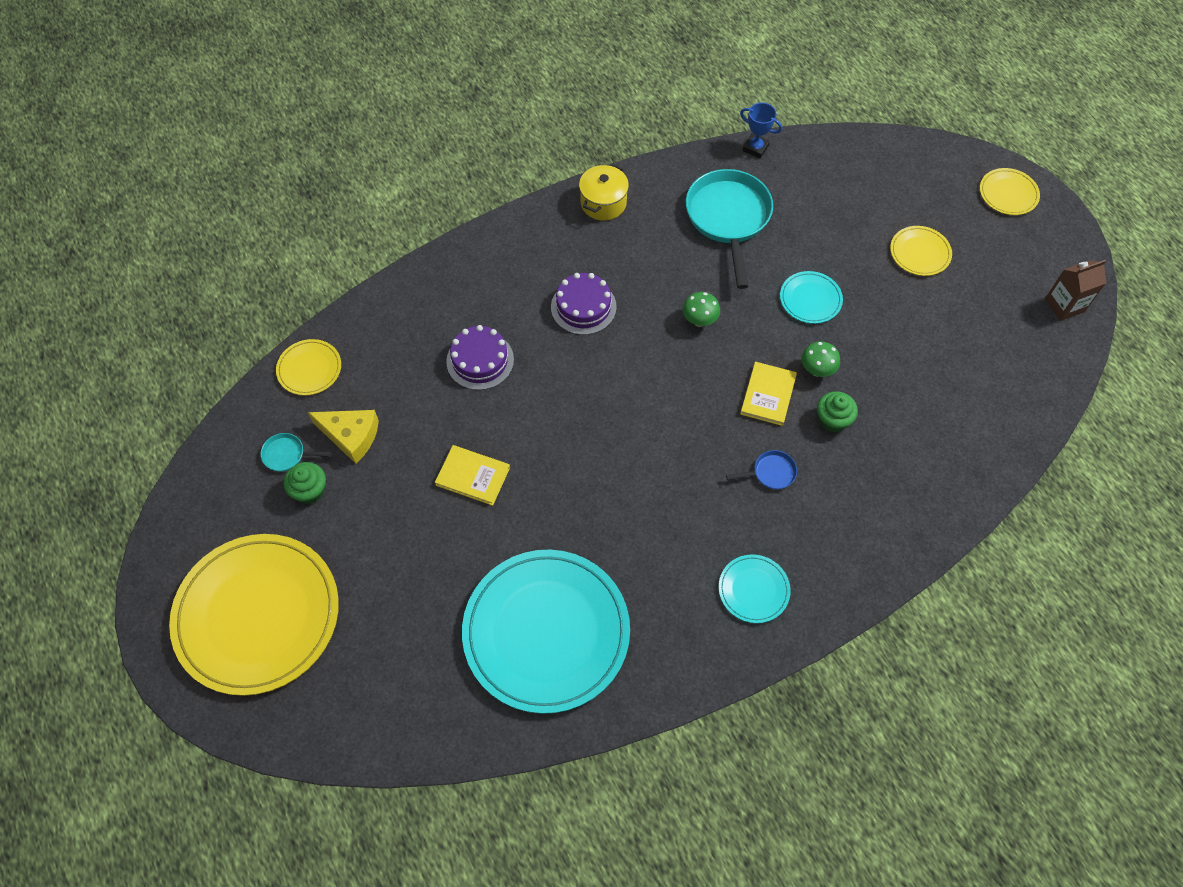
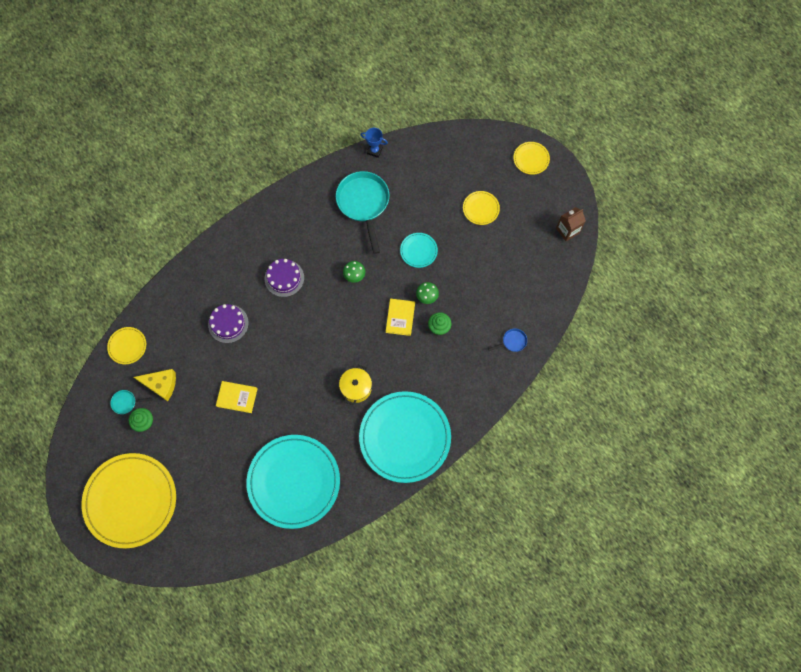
camera: 10 degrees left, 10 degrees up
yellow pot [579,164,629,221] -> yellow pot moved to [339,365,372,405]
turquoise plate [719,554,791,623] -> turquoise plate [359,391,451,483], size x2.29
blue pan [726,450,797,490] -> blue pan moved to [488,328,527,352]

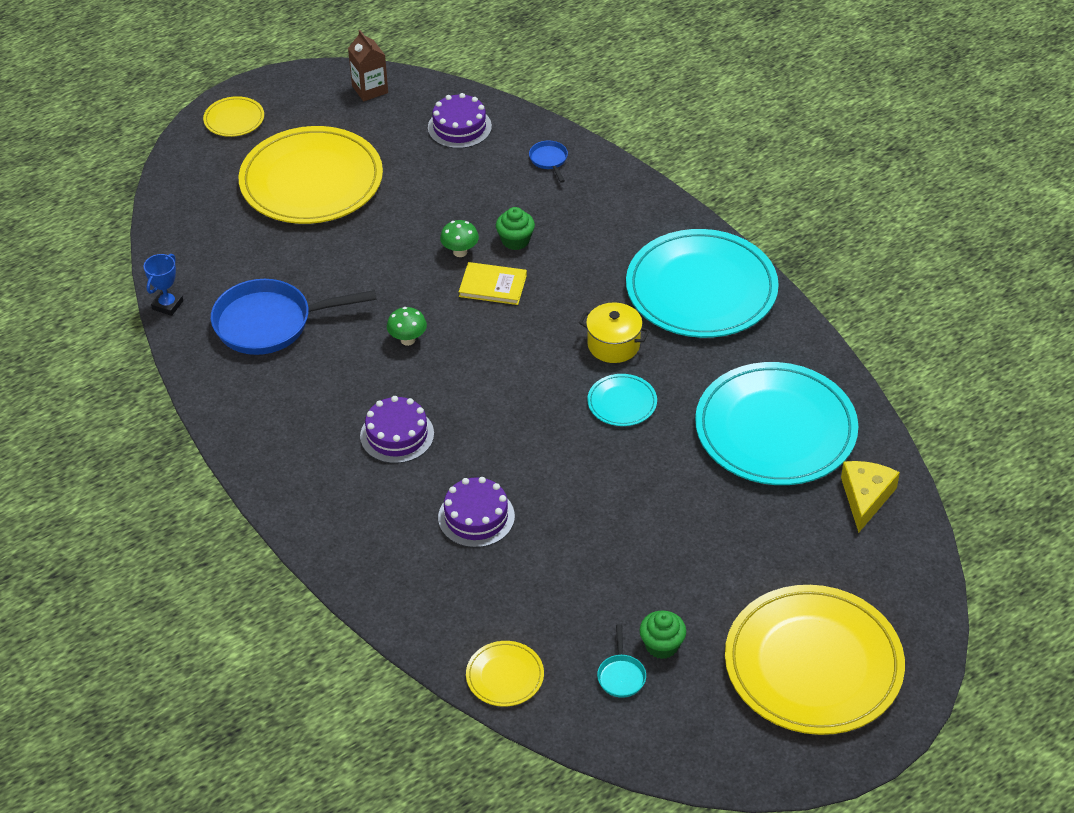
camera: 85 degrees left, 25 degrees down
yellow cheese [134,369,176,401] -> yellow cheese moved to [841,461,900,533]
yellow book [216,381,258,413] -> none
turquoise pan [336,171,389,254] -> blue pan [211,279,377,355]
turquoise plate [400,233,438,268] -> turquoise plate moved to [587,374,657,426]
yellow plate [463,191,500,225] -> yellow plate [238,126,383,224], size x2.29
none -> purple cake [428,93,492,149]

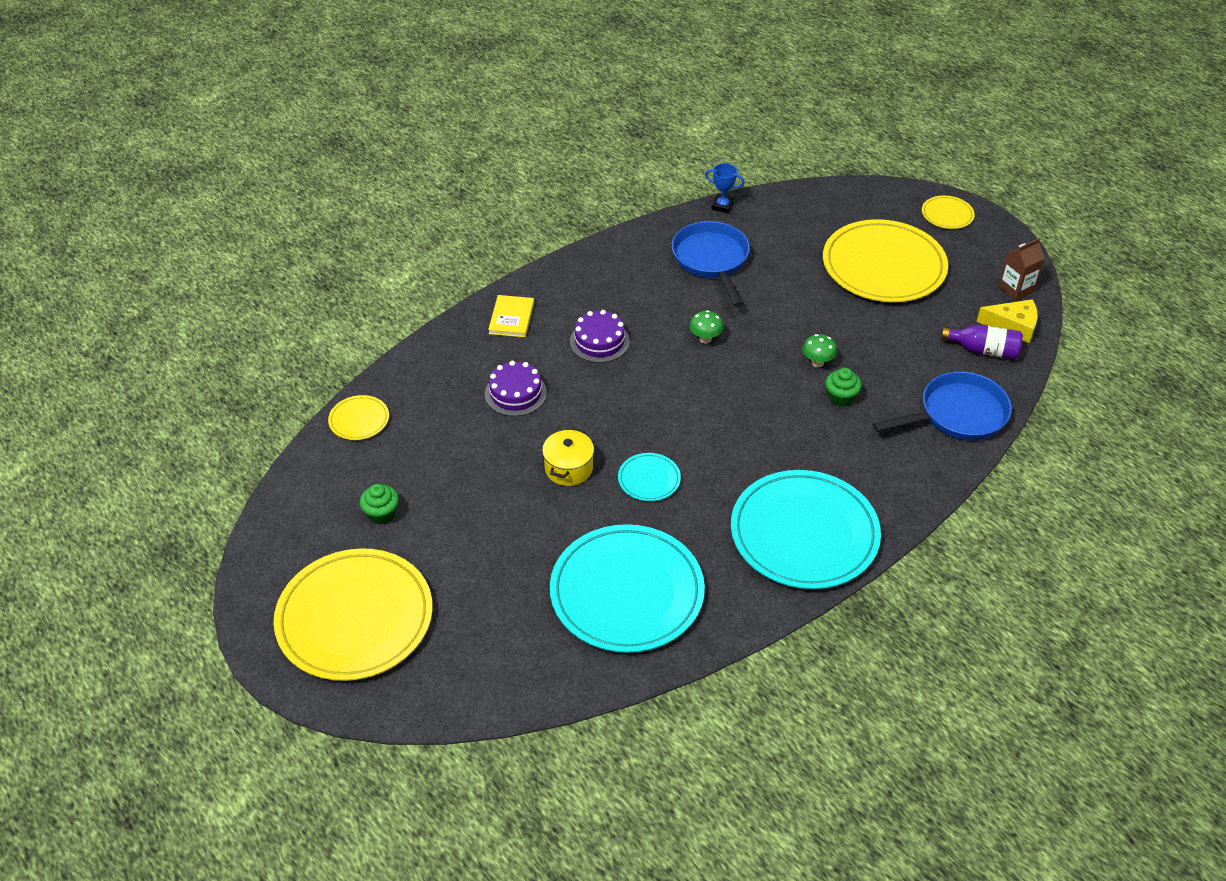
camera: 85 degrees right, 0 degrees up
purple cake [428,93,492,149] -> purple bottle [941,324,1023,360]
yellow book [459,262,527,305] -> yellow book moved to [488,295,534,337]
blue pan [529,141,568,183] -> blue pan [873,371,1012,440], size x2.32
yellow pot [579,302,650,363] -> yellow pot moved to [542,428,594,486]
turquoise pan [597,624,646,698] -> none
yellow cheese [841,461,900,533] -> yellow cheese moved to [976,299,1038,343]

